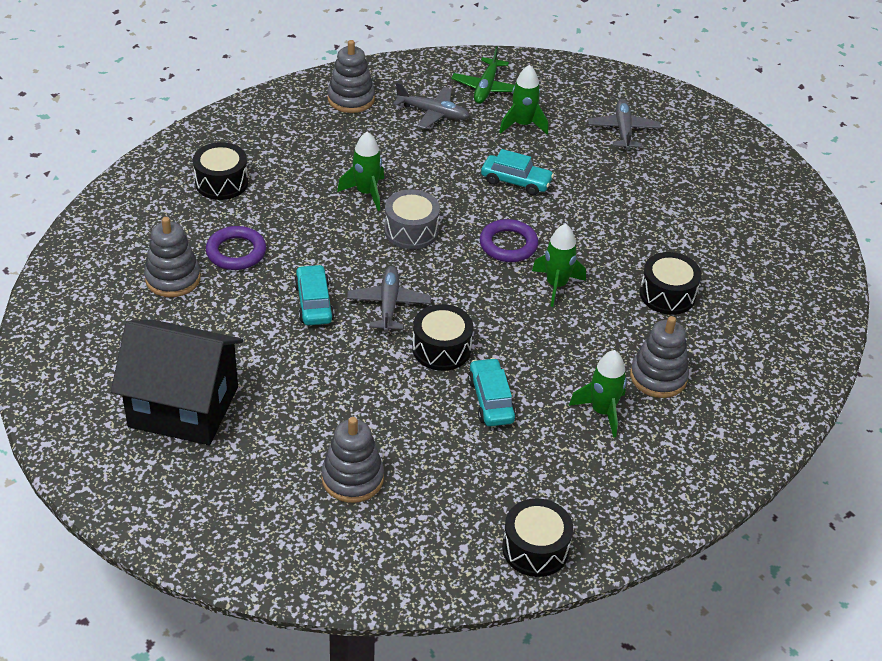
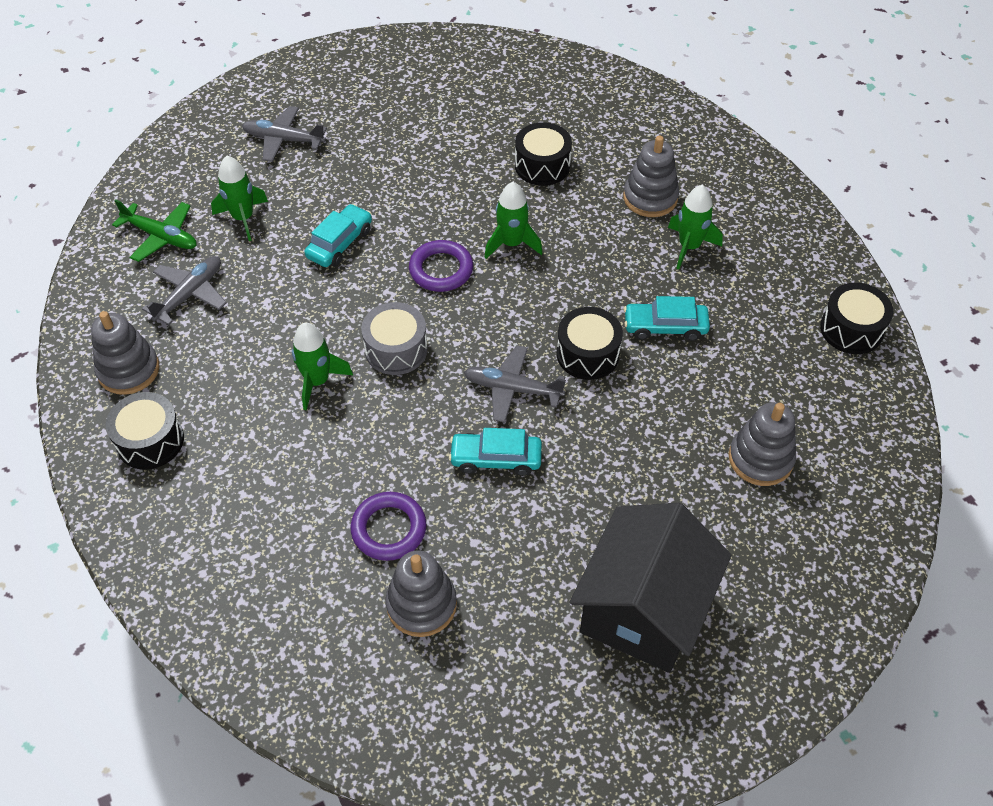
camera: 75 degrees left, 10 degrees up
black drum [193,142,248,200] -> black drum moved to [106,392,184,470]

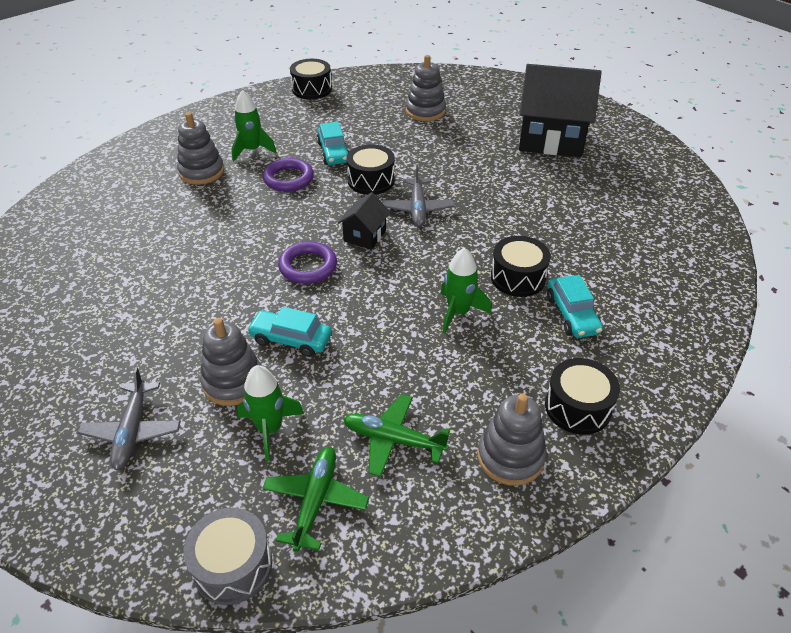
camera: 105 degrees left, 10 degrees down
grey plane [142,256,227,325] -> green plane [343,394,450,477]
purple ring [351,492,426,561] -> purple ring moved to [263,158,314,192]
grey drum [361,302,428,375] -> grey drum moved to [183,508,272,605]
grey stacking toy [385,550,457,637] -> grey stacking toy moved to [200,318,262,406]
turquoise car [449,428,542,476] -> turquoise car moved to [547,275,603,338]
green rocket [484,182,543,259] -> none
black drum [515,122,572,186] -> black drum moved to [491,236,551,297]
none -> black house [338,192,390,250]

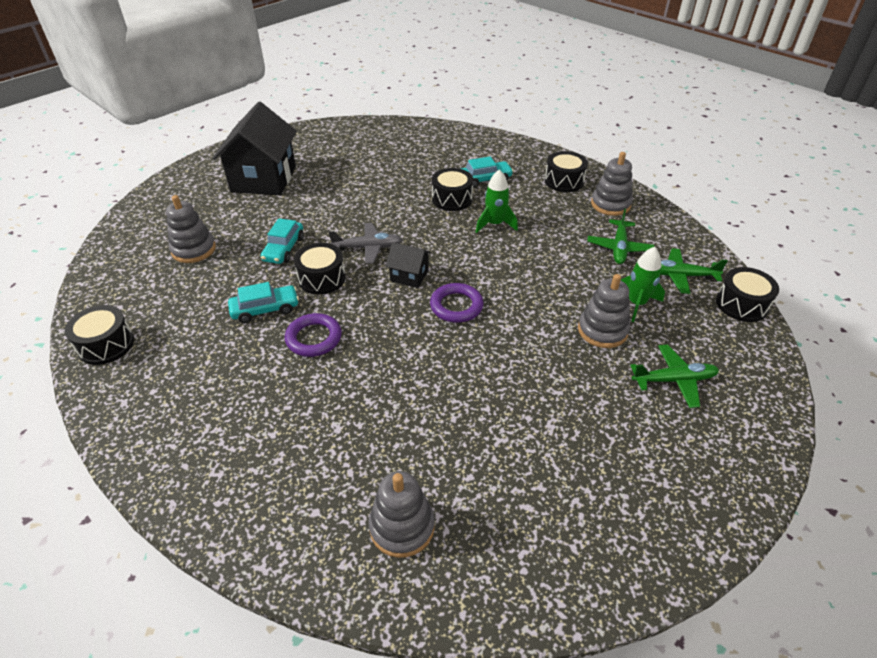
camera: 95 degrees left, 0 degrees up
grey plane [78,367,181,471] -> green plane [630,344,719,408]
grey stacking toy [177,112,224,185] -> grey stacking toy moved to [369,471,435,558]
grey drum [183,508,272,605] -> black drum [716,267,779,322]
green rocket [232,90,277,161] -> none
turquoise car [247,307,332,357] -> turquoise car moved to [261,218,304,264]

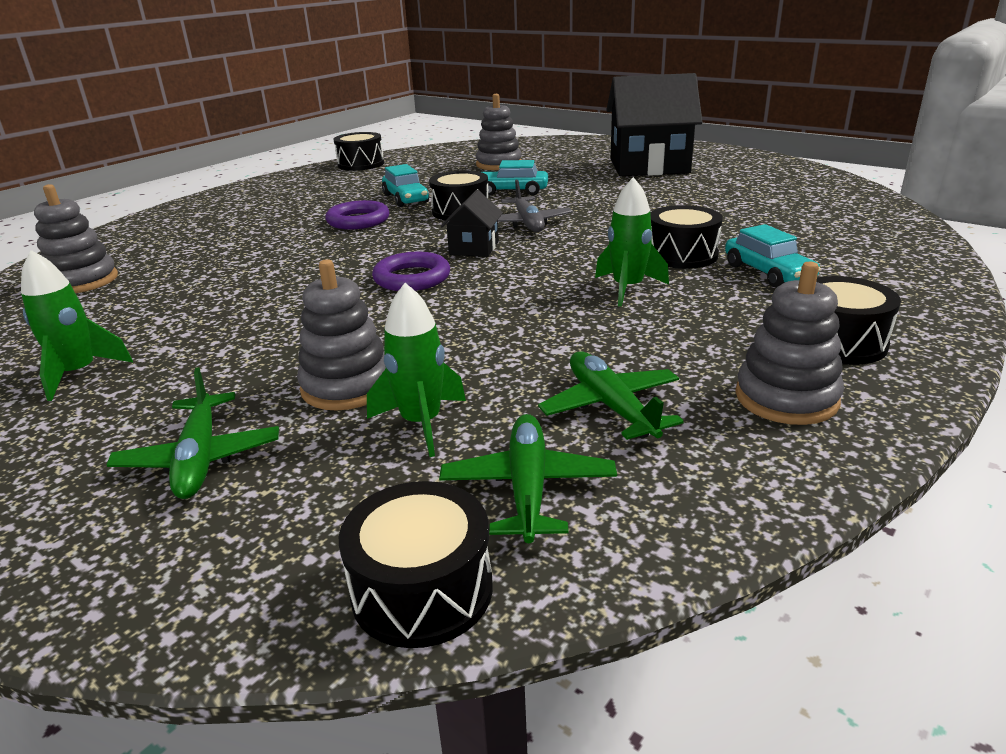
camera: 85 degrees right, 15 degrees down
green plane [587,209,654,264] -> green plane turned 60 degrees clockwise [538,352,684,440]
none -> green rocket [21,250,133,401]

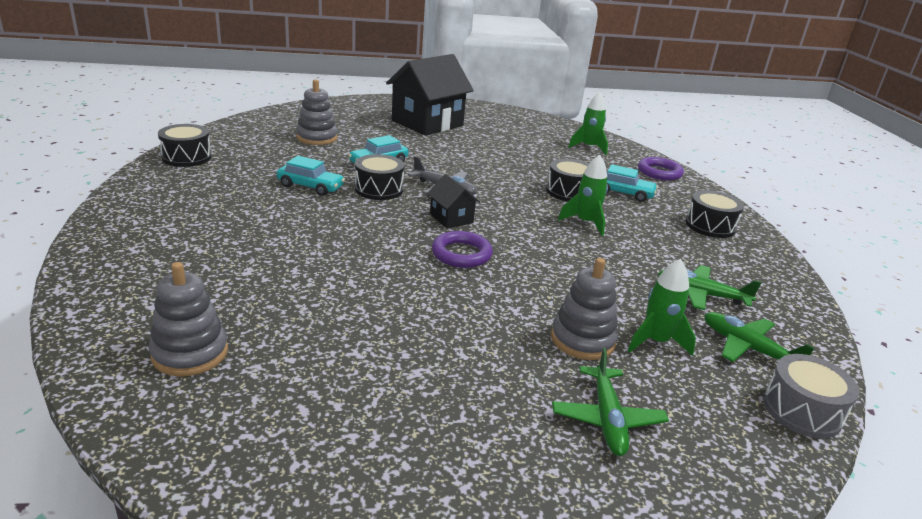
camera: 50 degrees left, 0 degrees up
green rocket [21,250,133,401] -> green rocket moved to [568,92,608,155]
green plane [106,367,279,499] -> green plane turned 60 degrees clockwise [552,348,669,456]
purple ring [325,200,389,230] -> purple ring moved to [638,157,684,180]
black drum [339,481,493,648] -> grey drum [763,354,859,438]
grey stacking toy [735,262,844,425] -> none

